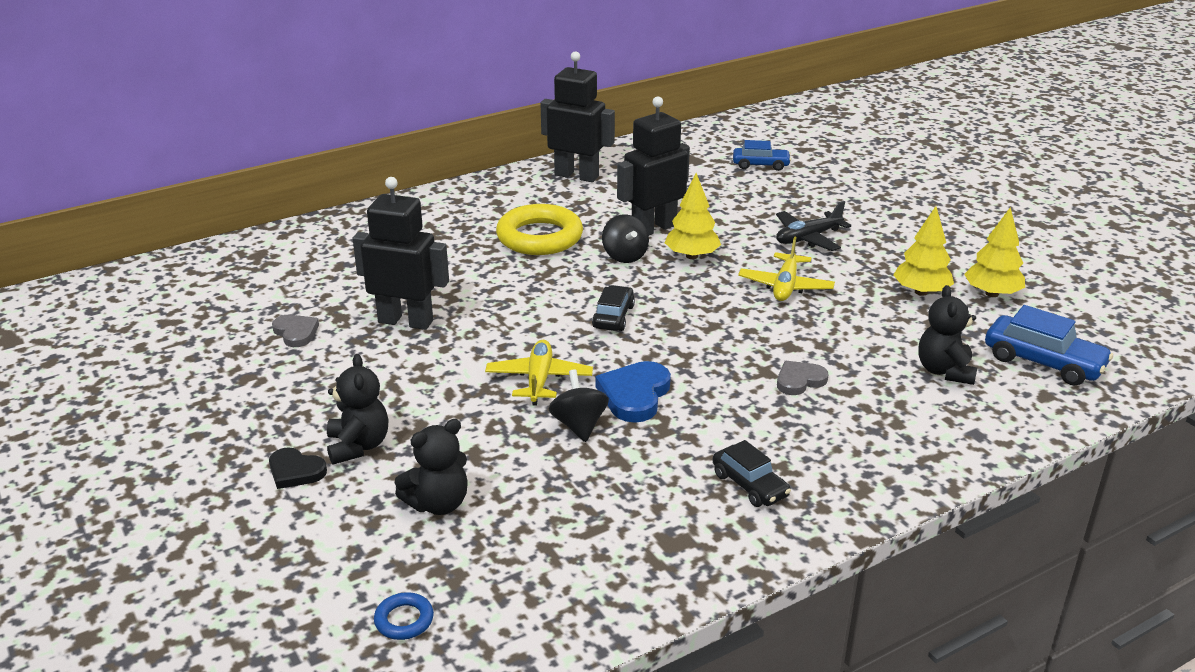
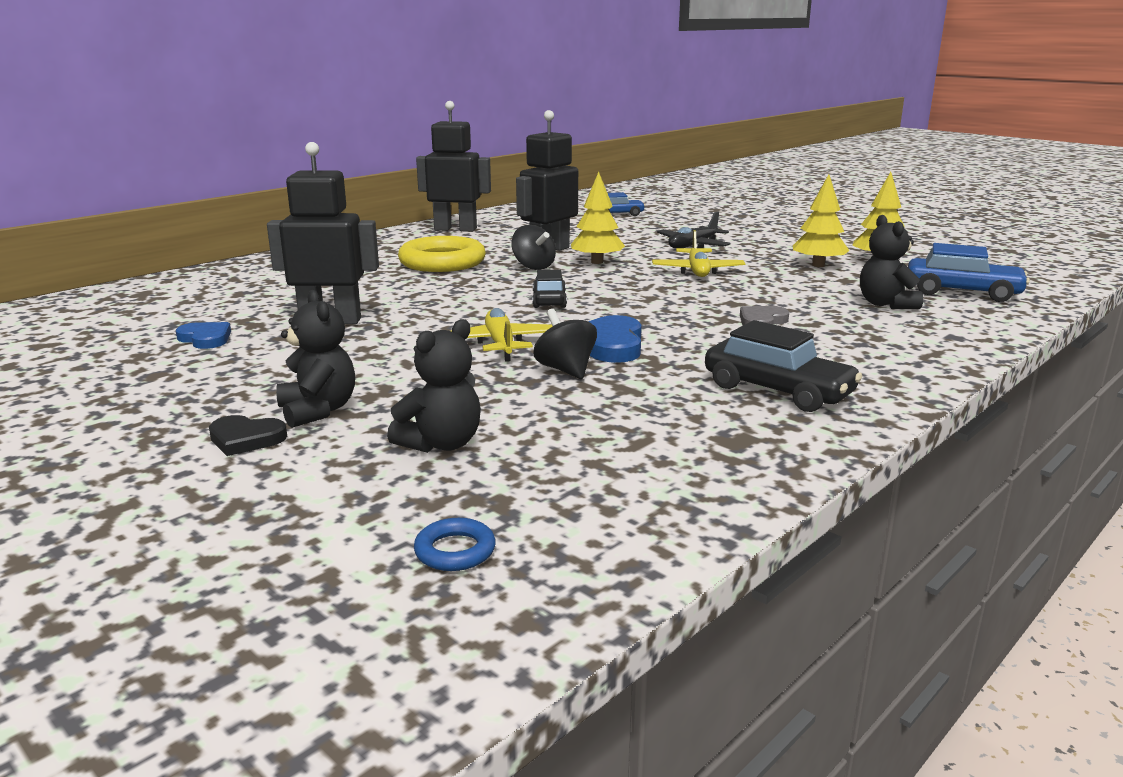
camera: 15 degrees left, 10 degrees down
grey heart [272,315,319,347] -> blue heart [176,322,231,349]
black car [712,440,791,507] -> black car [705,320,863,412], size x1.54

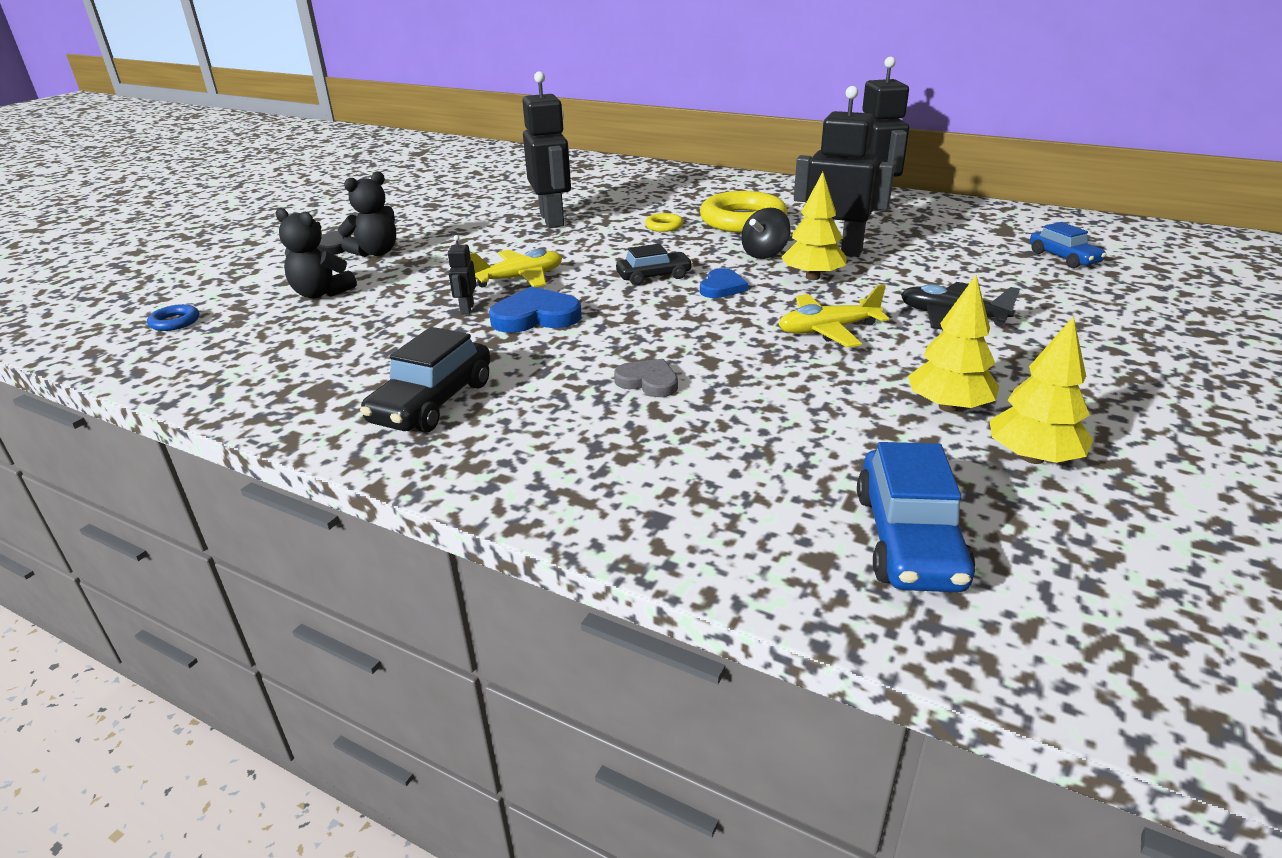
camera: 75 degrees right, 10 degrees up
blue heart [176,322,231,349] -> blue heart moved to [700,268,748,298]
black spinning top [533,309,597,379] -> black robot [448,235,477,315]
black teddy bear [860,215,923,309] -> none
none -> yellow ring [645,213,683,232]

